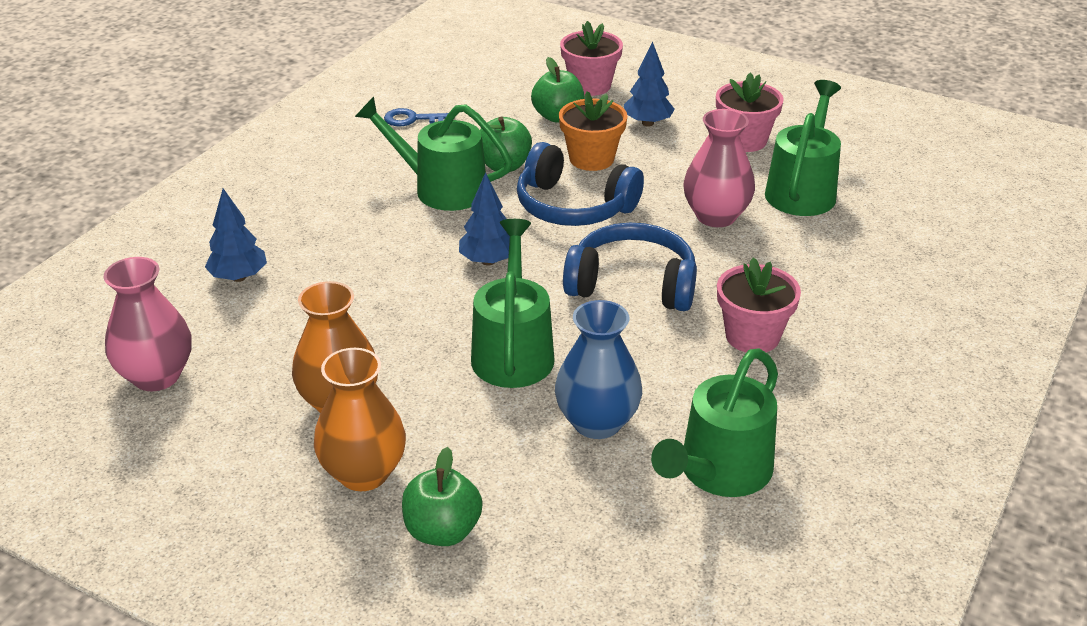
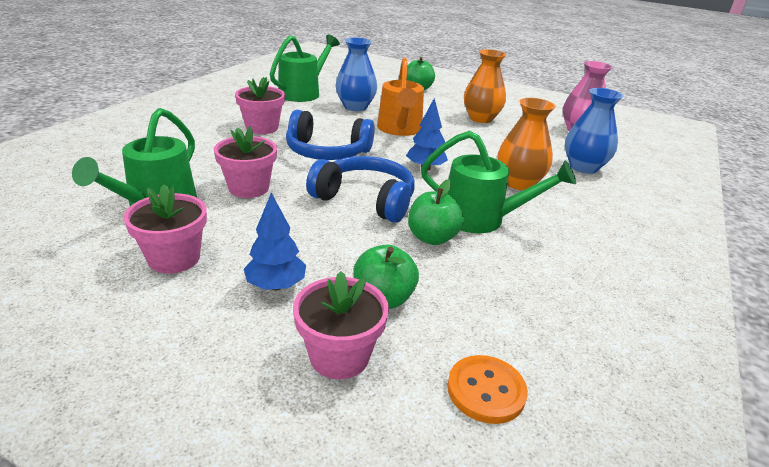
camera: 175 degrees right, 5 degrees down
blue tree [205,188,267,282] -> blue vase [565,88,623,174]
orange vase [314,348,406,491] -> orange vase moved to [497,98,556,190]
blue key [384,108,448,126] -> none
green watering can [471,219,555,388] -> orange watering can [377,58,424,136]
orange flower pot [559,91,628,171] -> none
pink vase [683,109,755,227] -> pink flower pot [214,126,277,198]
none -> orange button [447,355,528,424]

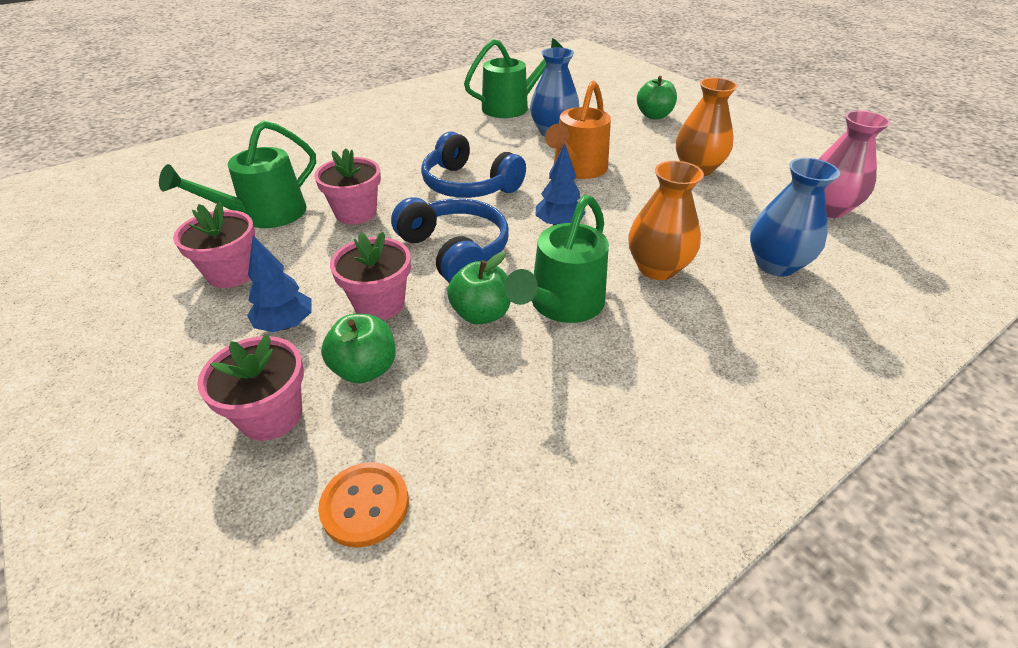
camera: 30 degrees right, 10 degrees up
pink flower pot [235,77,285,134] -> pink flower pot moved to [330,232,411,320]
green watering can [421,131,576,233] -> green watering can turned 75 degrees clockwise [505,195,609,323]

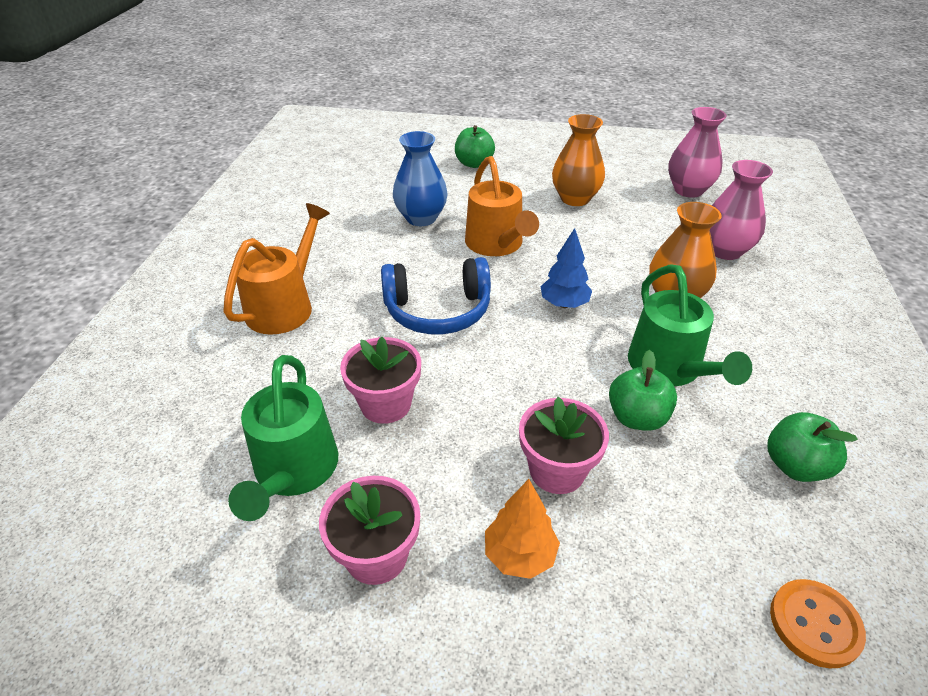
camera: 45 degrees left, 0 degrees up
pink flower pot [197,334,304,441] -> none
blue tree [247,236,311,332] -> orange tree [485,479,560,579]
green apple [321,314,396,384] -> green apple moved to [767,412,858,482]
blue headphones [391,197,509,283] -> none
green watering can [464,38,563,118] -> none
blue vase [750,158,840,277] -> pink vase [710,160,773,260]
none -> orange watering can [223,203,330,335]

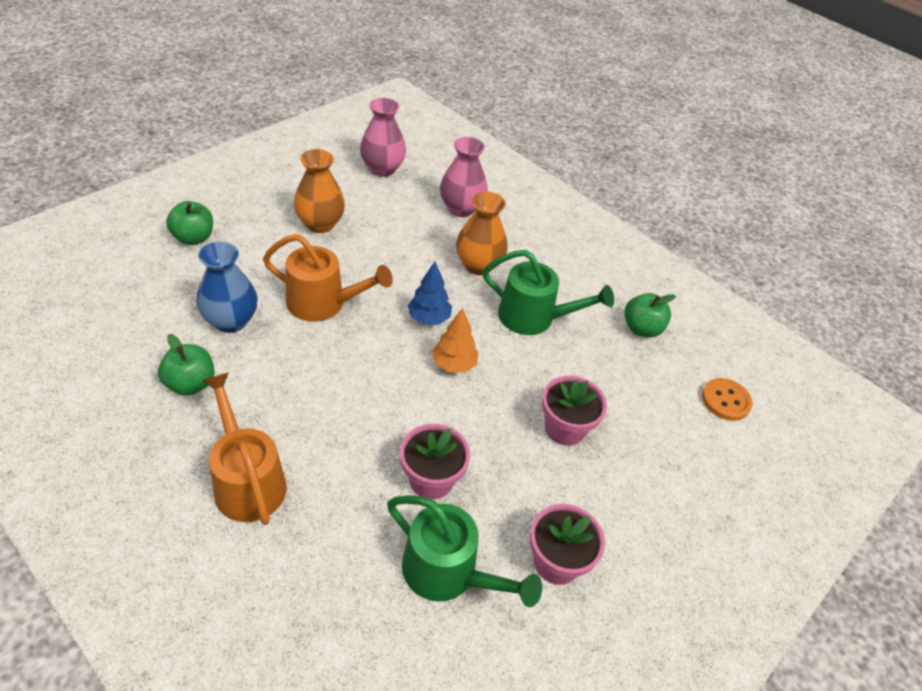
camera: 60 degrees left, 5 degrees up
blue headphones [381,257,491,334] -> none
orange tree [485,479,560,579] -> orange tree moved to [432,308,479,373]
green apple [609,350,677,431] -> green apple moved to [158,334,215,396]

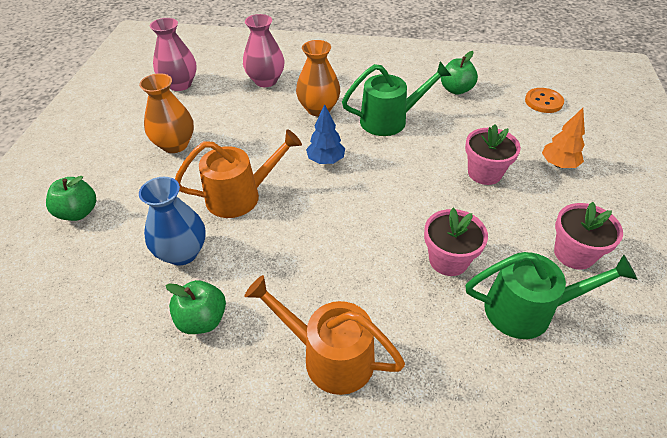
camera: 30 degrees left, 0 degrees up
orange tree [432,308,479,373] -> orange tree moved to [542,108,585,168]

